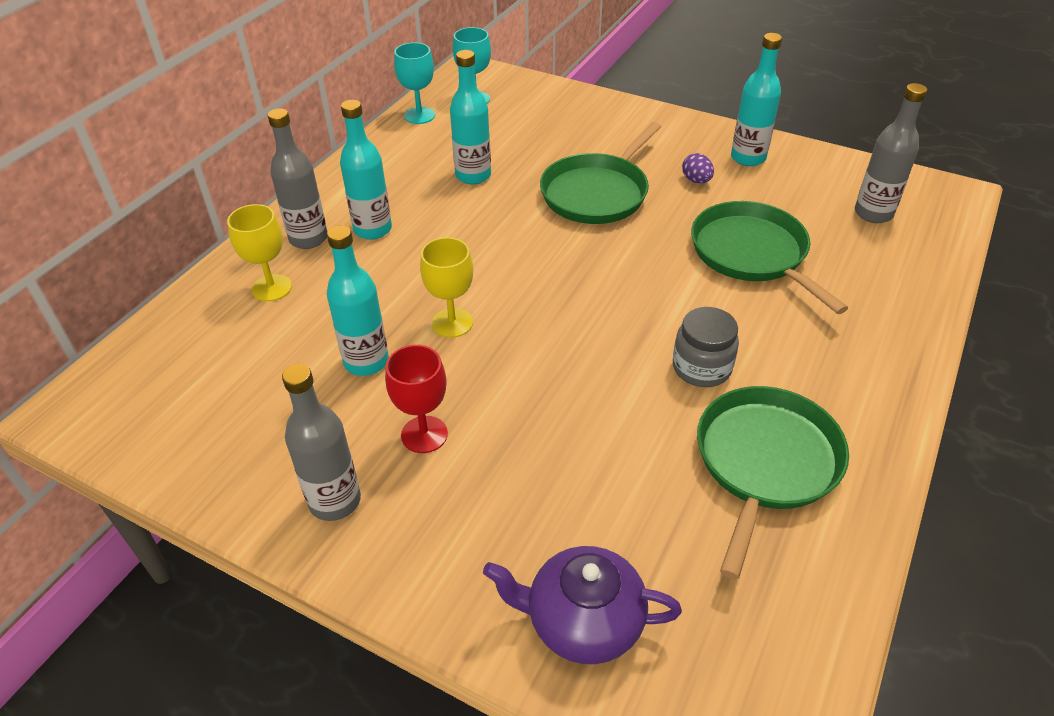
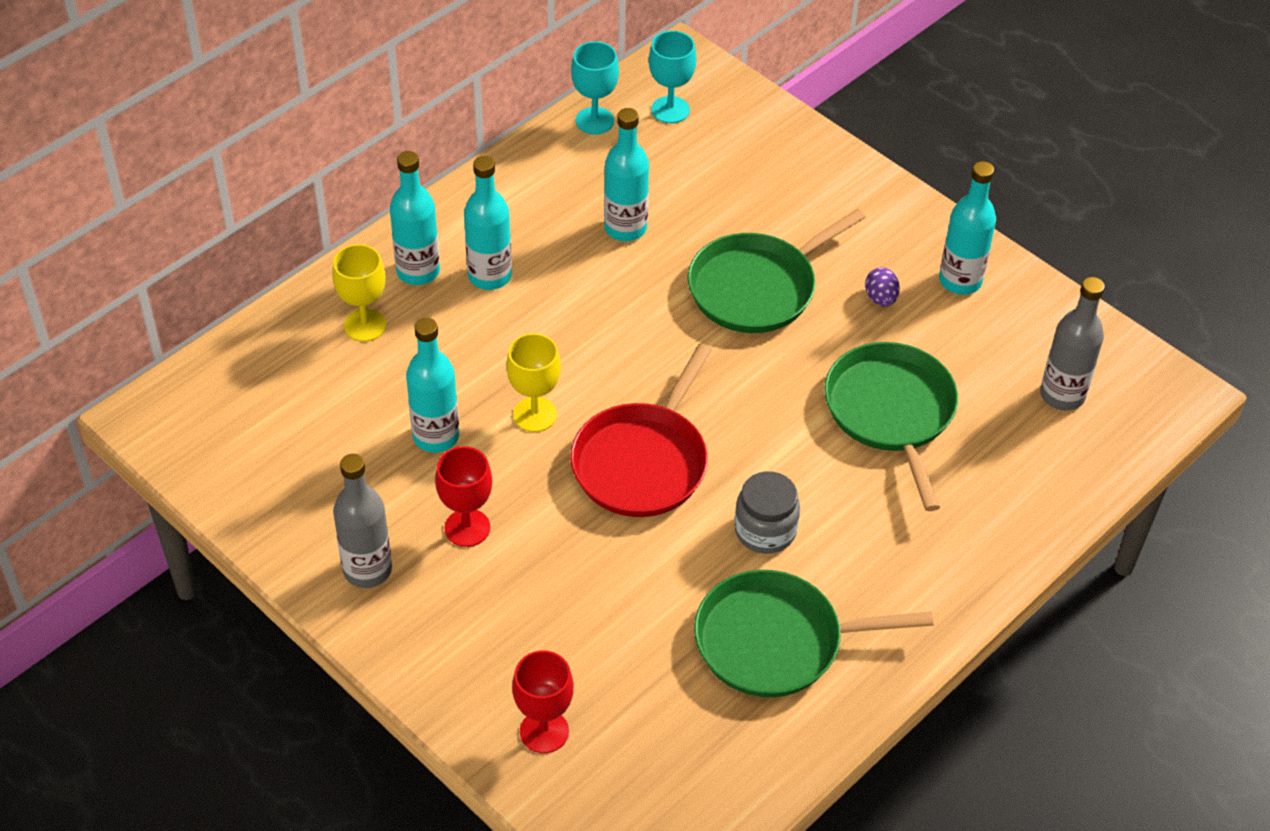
camera: 15 degrees right, 5 degrees up
grey bottle [268,108,327,249] -> turquoise bottle [390,151,440,285]
purple teapot [483,546,682,664] -> red goblet [512,650,574,753]
green pan [697,386,849,579] -> green pan turned 135 degrees counterclockwise [694,570,933,697]
none -> red pan [570,344,712,517]

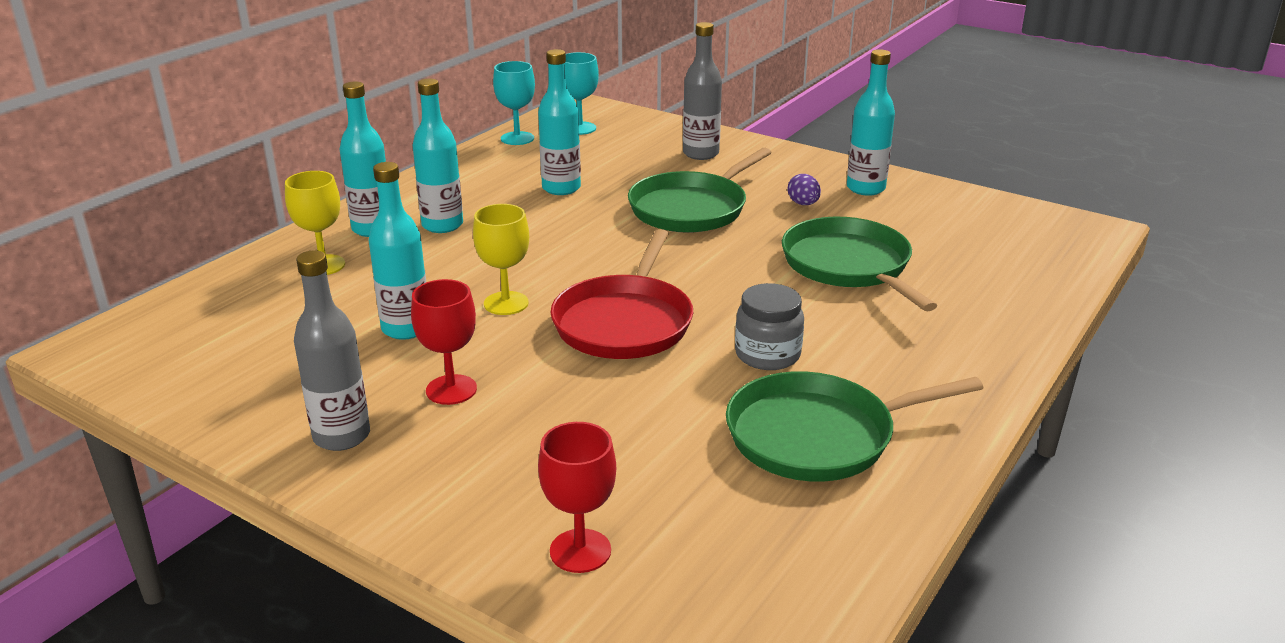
camera: 10 degrees left, 20 degrees down
grey bottle [1040,277,1105,411] -> grey bottle moved to [683,22,722,160]

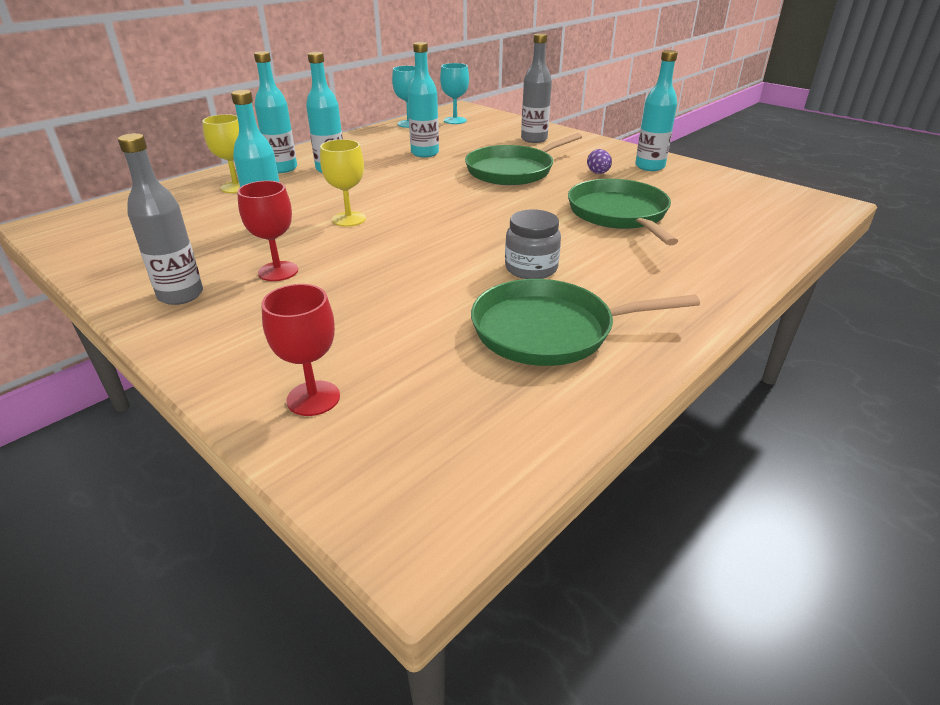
camera: 10 degrees right, 5 degrees up
red pan [550,229,693,359] -> none

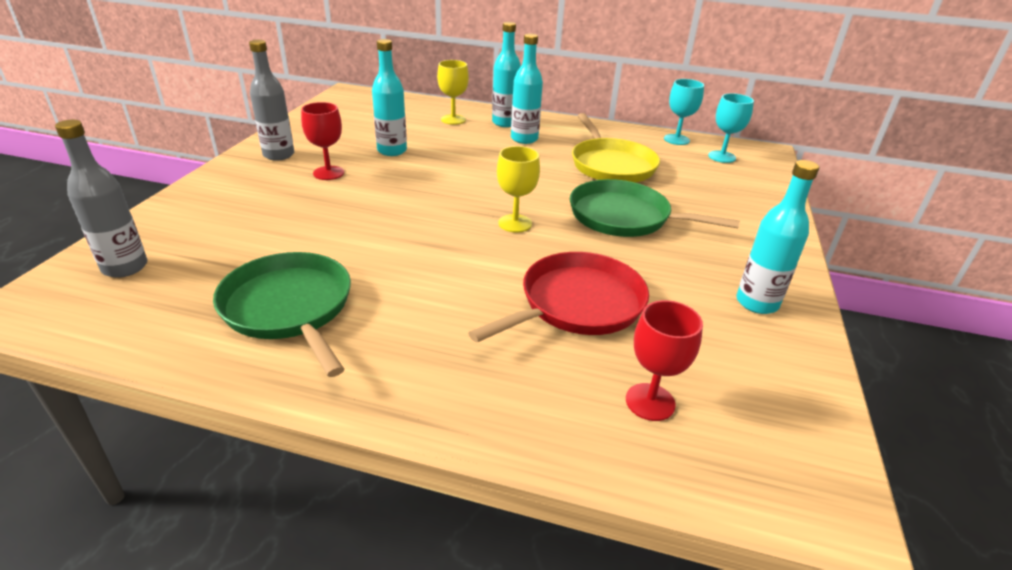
camera: 60 degrees right, 0 degrees up
red goblet [261,284,340,416] -> red goblet moved to [626,300,703,421]
yellow goblet [320,139,366,227] -> yellow goblet moved to [497,146,540,233]
turquoise bottle [408,42,439,157] -> yellow pan [572,113,660,182]
grey jar [505,210,561,279] -> none
grey bottle [521,33,552,143] -> grey bottle moved to [55,120,148,278]
green pan [568,179,678,245] -> red pan [468,252,649,342]
purple egg [587,149,612,174] -> none

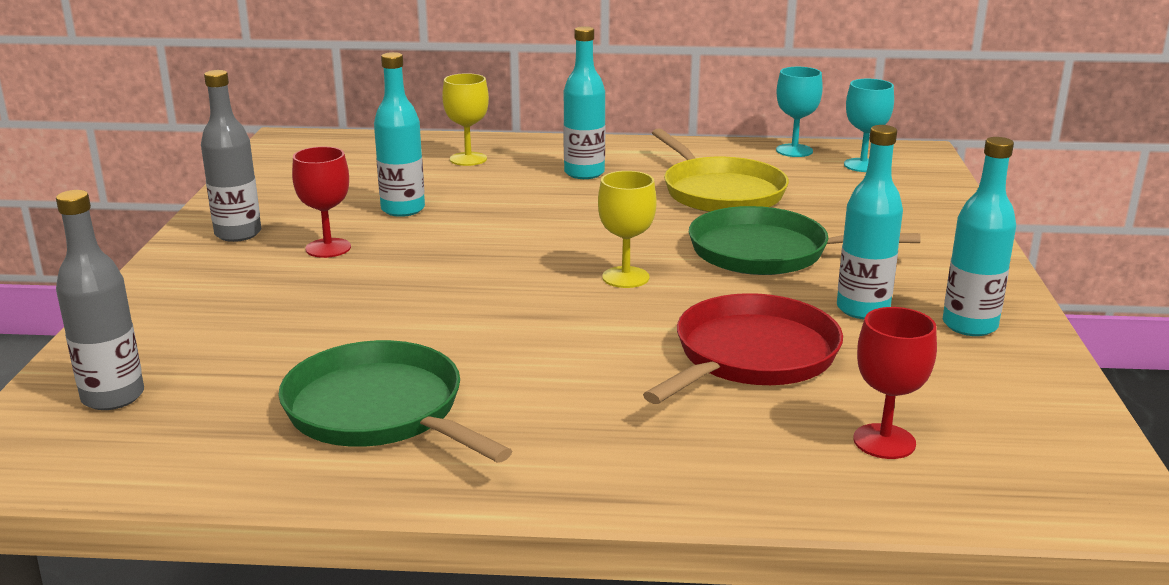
camera: 10 degrees left, 10 degrees down
turquoise bottle [492,22,521,127] -> turquoise bottle moved to [837,125,903,319]

